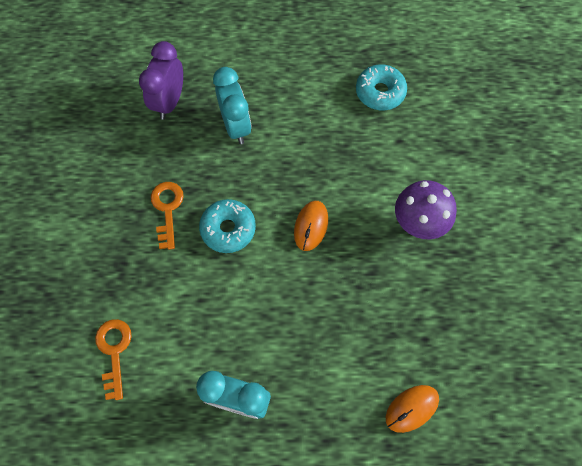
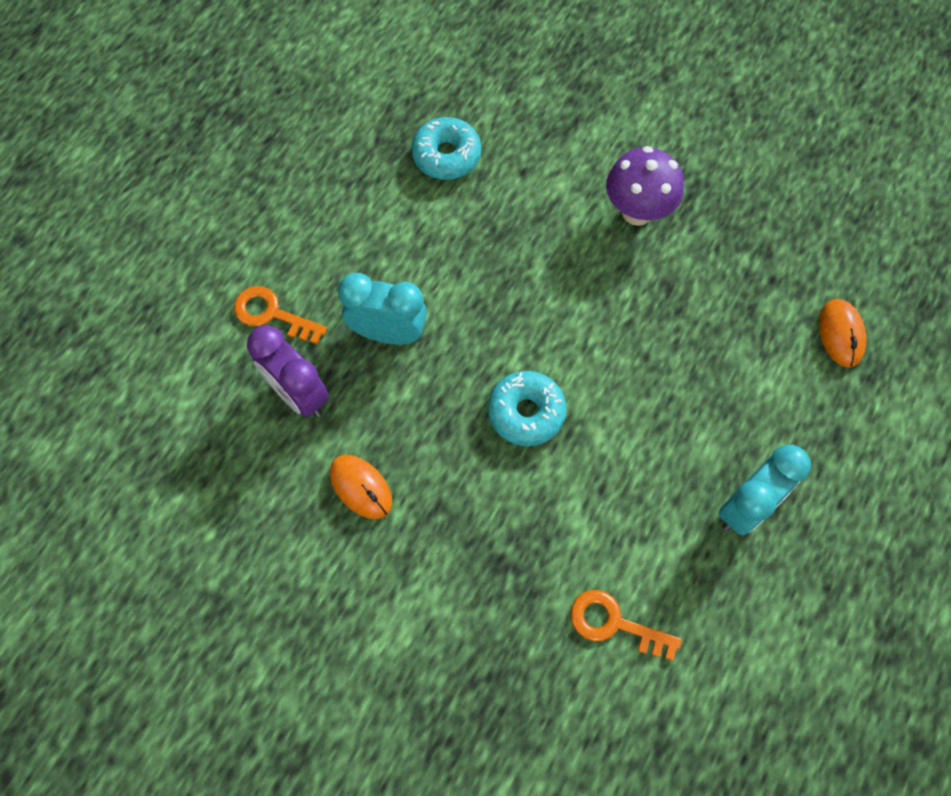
camera: 60 degrees left, 0 degrees up
orange key [151,182,184,250] -> orange key moved to [234,286,327,344]
orange mouse [294,201,328,251] -> orange mouse moved to [330,455,392,519]

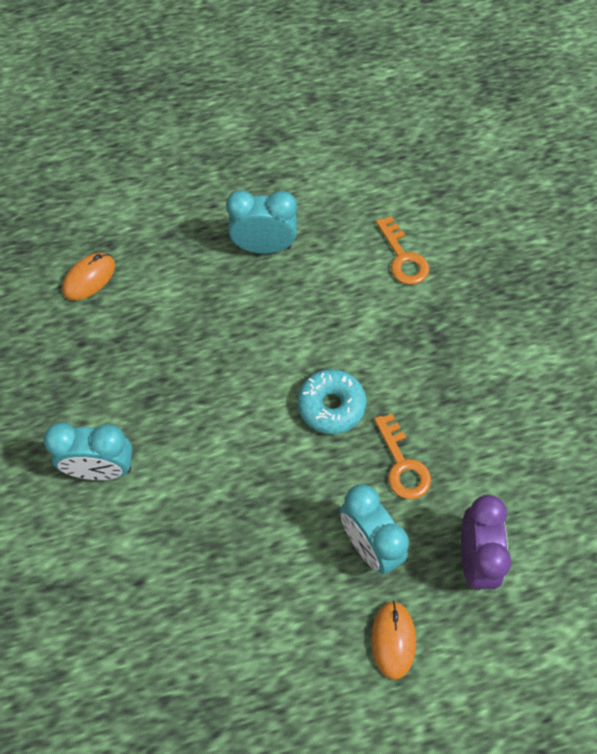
camera: 135 degrees left, 5 degrees down
orange key [234,286,327,344] -> orange key moved to [374,413,431,500]
orange mouse [330,455,392,519] -> orange mouse moved to [371,601,416,680]
turquoise donut [411,117,481,180] -> none
purple mushroom [606,146,684,226] -> turquoise clock [43,422,133,480]

